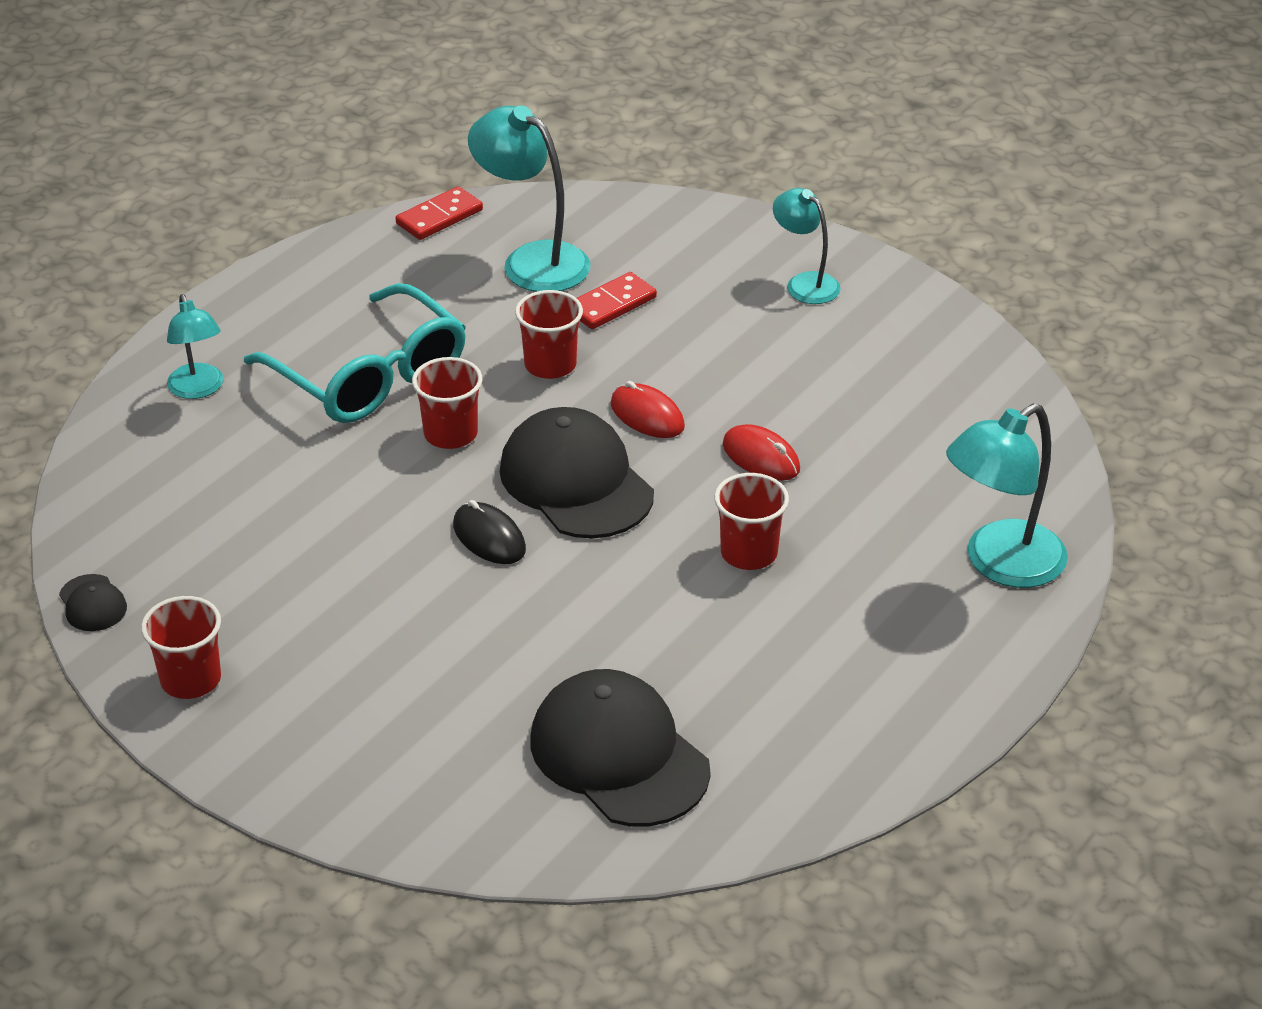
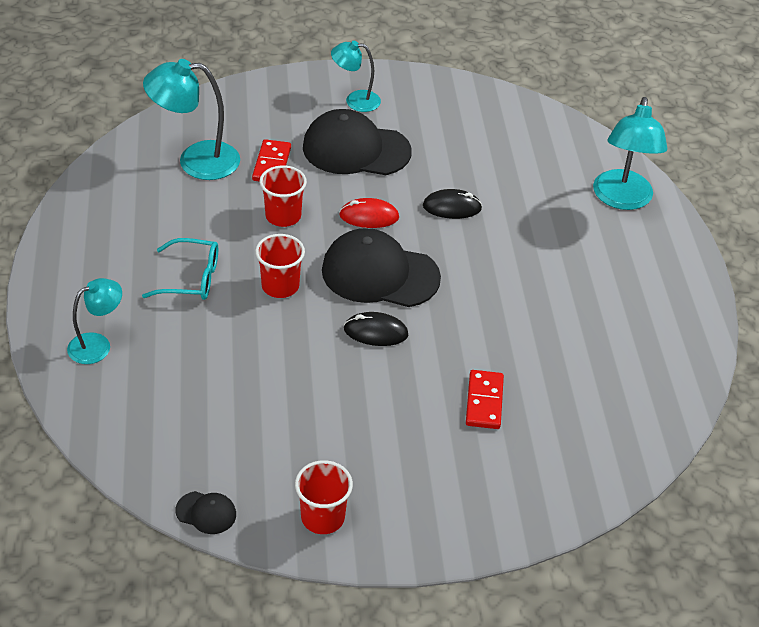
camera: 45 degrees left, 5 degrees up
turquoise lamp [167,294,223,399] -> turquoise lamp turned 60 degrees counterclockwise [67,278,122,364]
turquoise glasses [244,283,466,423] -> turquoise glasses [142,238,218,300], size x0.58
red domino [396,186,483,240] -> red domino moved to [466,370,504,429]
black cap [530,669,711,826] -> black cap moved to [303,109,412,175]
red cup [714,473,789,570] -> none
red mouse [723,424,800,481] -> black mouse [423,189,482,219]

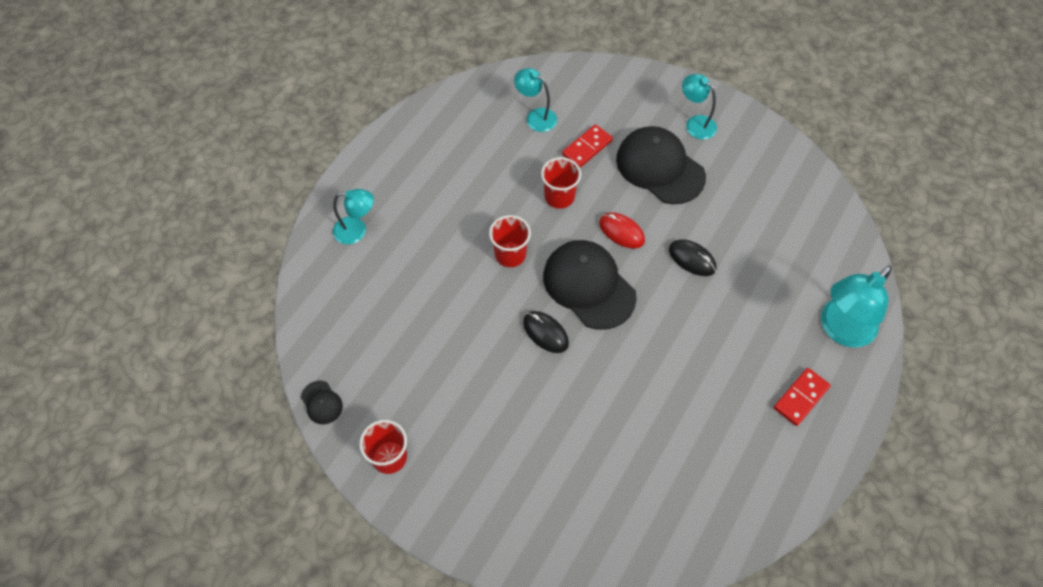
camera: 40 degrees right, 15 degrees up
turquoise glasses [142,238,218,300] -> none
turquoise lamp [143,59,240,180] -> turquoise lamp [514,68,557,132], size x0.61
red domino [466,370,504,429] -> red domino moved to [774,368,831,426]

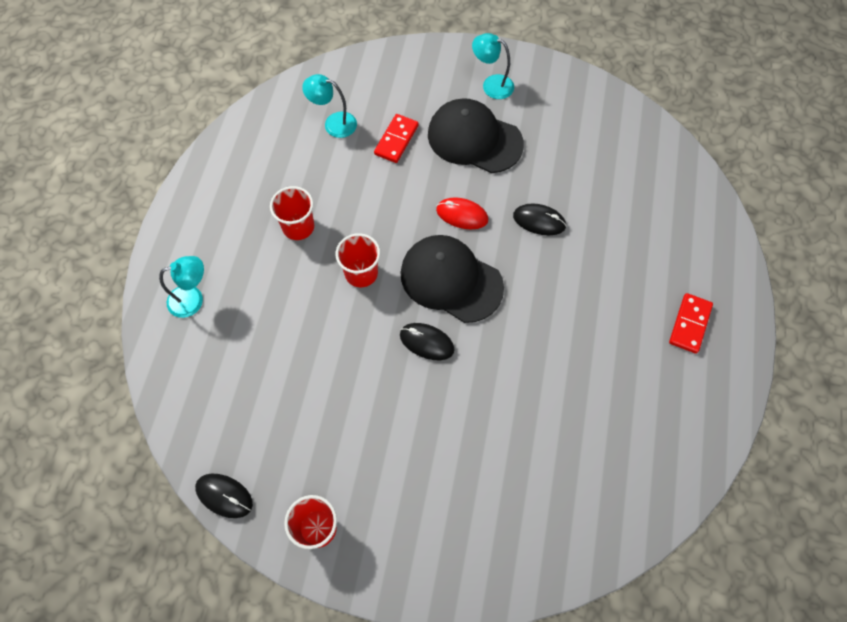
camera: 20 degrees left, 5 degrees up
black cap [301,381,343,424] -> black mouse [195,474,253,518]
red cup [541,157,581,209] -> red cup moved to [270,186,314,240]
turquoise lamp [821,266,892,348] -> none

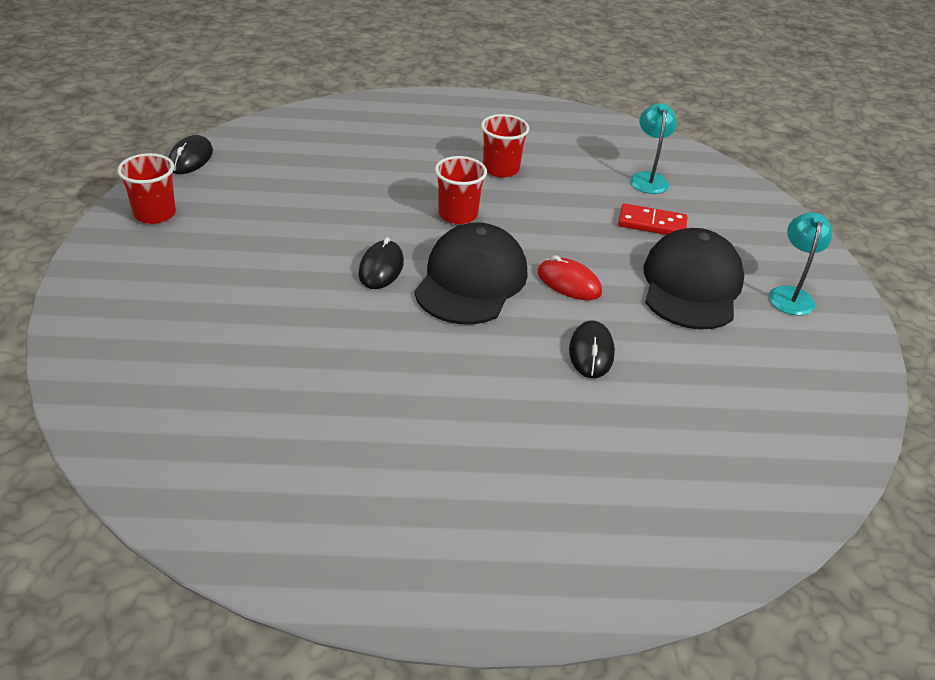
camera: 75 degrees right, 25 degrees down
turquoise lamp [159,256,204,318] -> none
red mouse [436,197,488,229] -> red mouse turned 60 degrees counterclockwise [538,255,602,300]
red domino [669,293,713,354] -> none

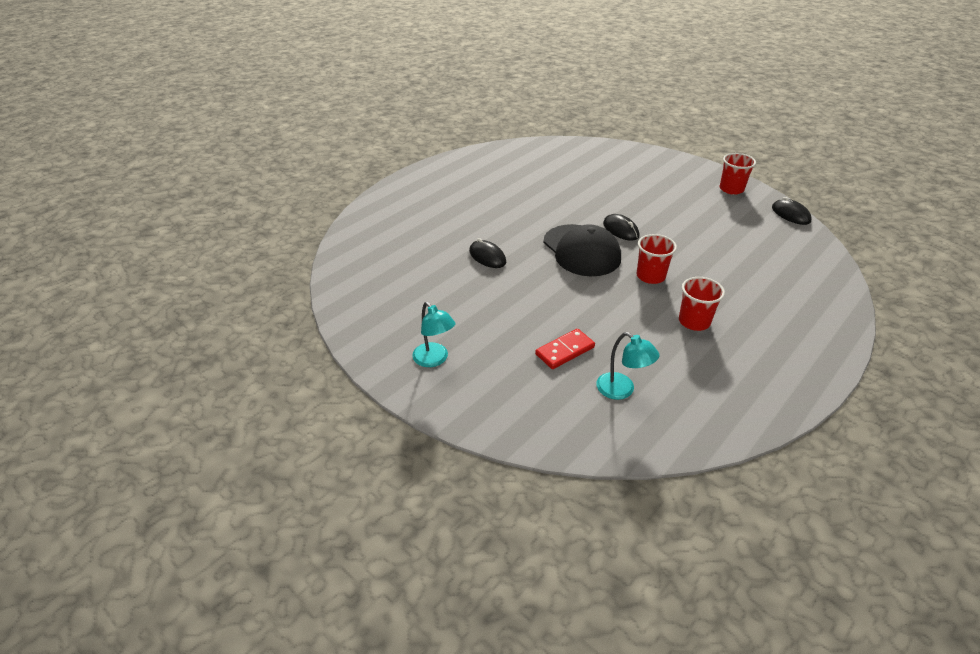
camera: 135 degrees right, 0 degrees up
red mouse [538,255,602,300] -> none
black cap [643,228,744,330] -> none

